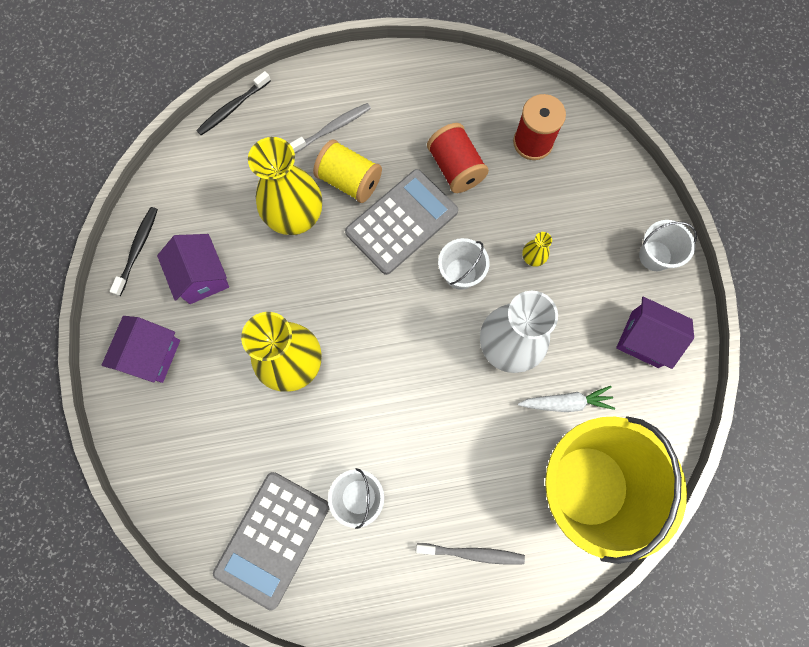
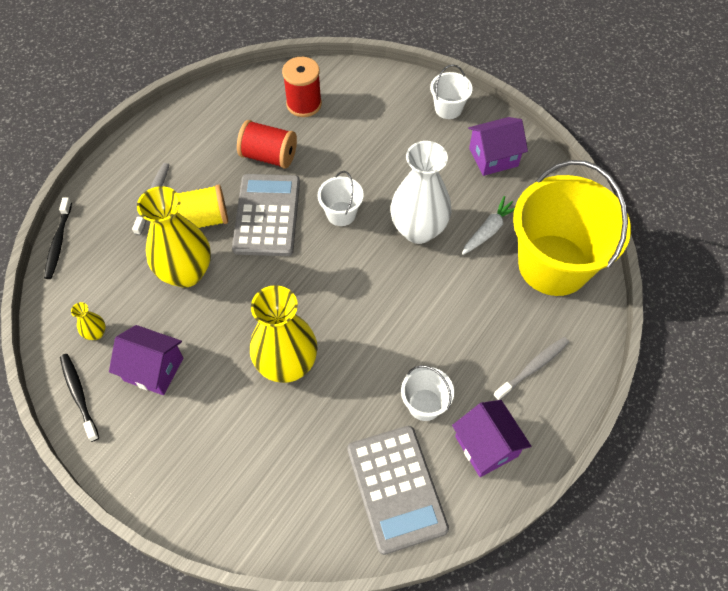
camera: 45 degrees left, 15 degrees down
purple house [102,316,180,383] -> purple house moved to [452,400,531,477]
yellow vase [522,232,552,267] -> yellow vase moved to [71,302,105,340]

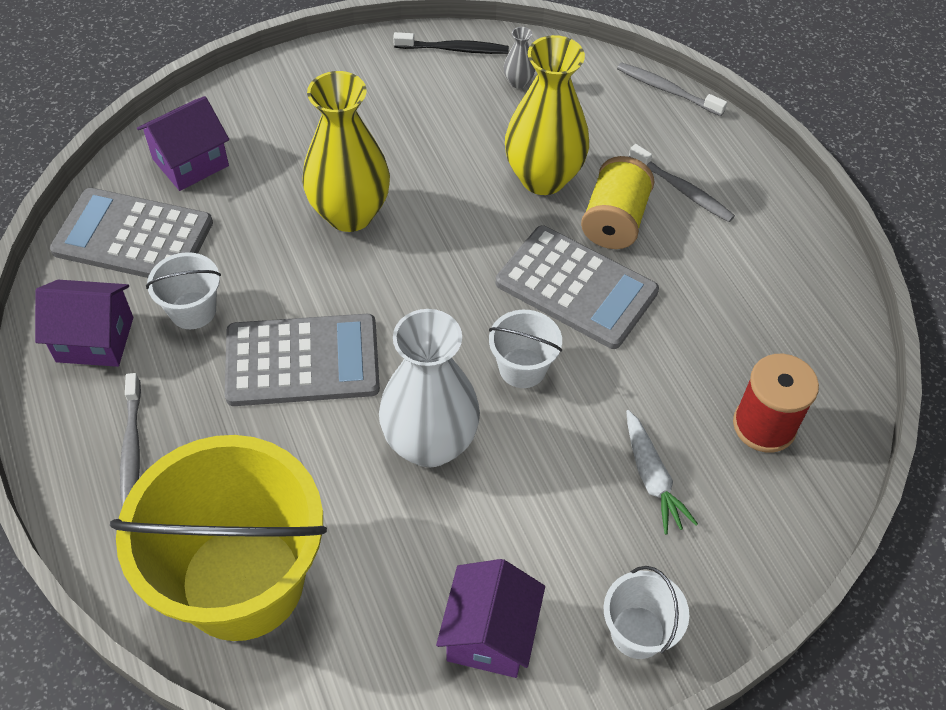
camera: 120 degrees right, 5 degrees down
black toothbrush [44,197,72,279] -> grey toothbrush [617,62,727,116]
yellow vase [71,302,105,340] -> grey vase [504,27,535,88]
purple house [109,325,183,395] -> purple house moved to [137,96,229,191]
red spool [237,120,297,169] -> none
white carrot [462,196,515,255] -> white carrot moved to [626,410,698,535]
none -> grey calculator [225,314,380,406]

